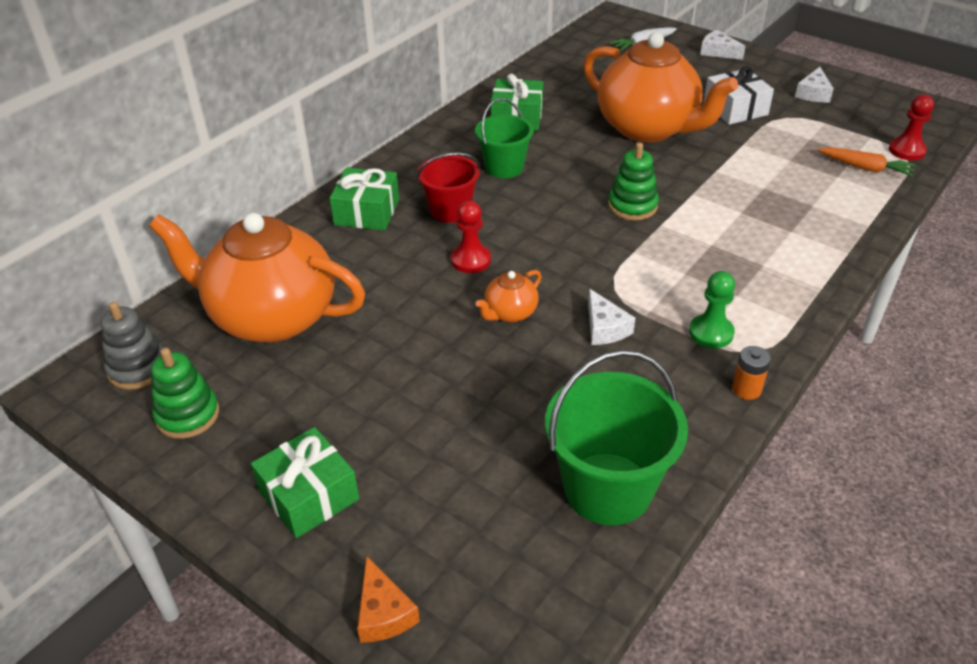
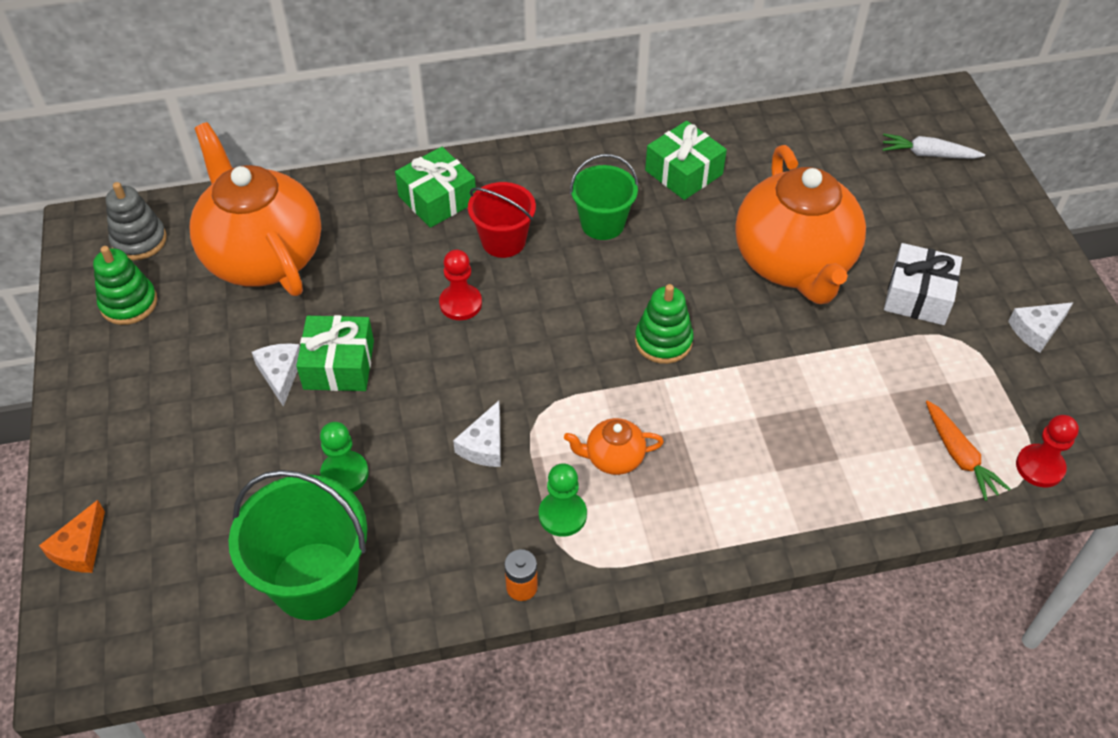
camera: 40 degrees right, 10 degrees up
green gift [251,427,359,538] -> green gift moved to [296,315,374,391]
orange teapot [476,270,541,322] -> orange teapot moved to [564,418,664,475]
white cheese [700,30,746,60] -> white cheese moved to [252,343,300,407]
none -> green pawn [320,422,369,493]

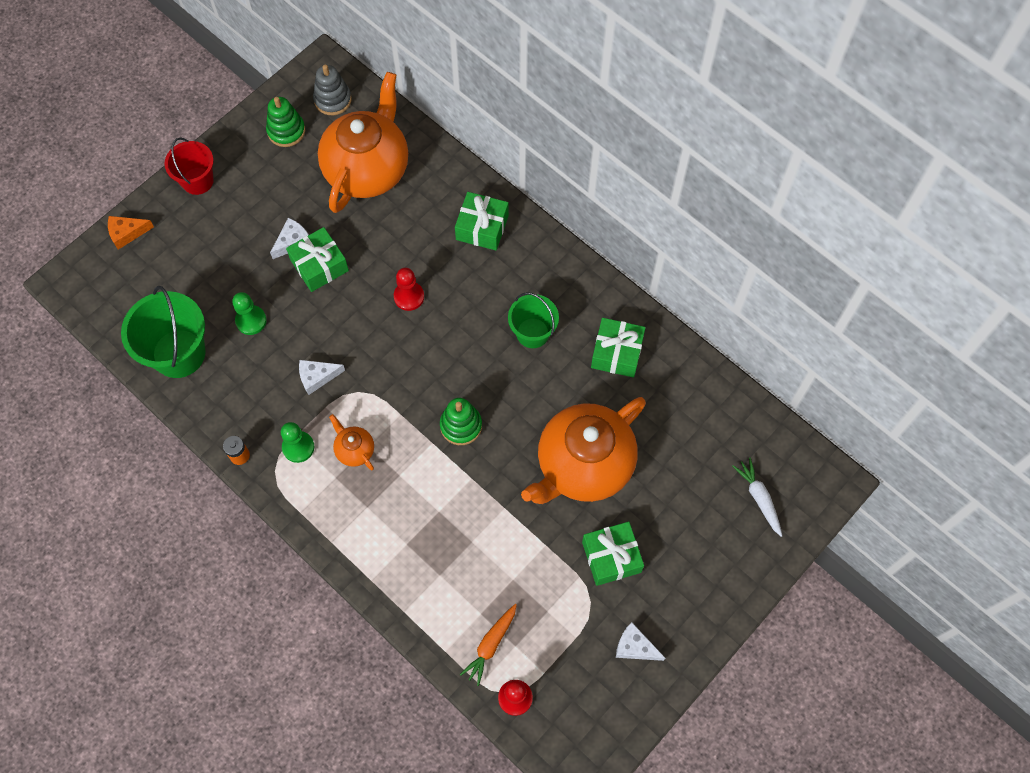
camera: 55 degrees right, 15 degrees up
red bucket [468,182,536,258] -> red bucket moved to [165,137,214,195]
white gift [884,243,962,325] -> green gift [582,522,644,586]

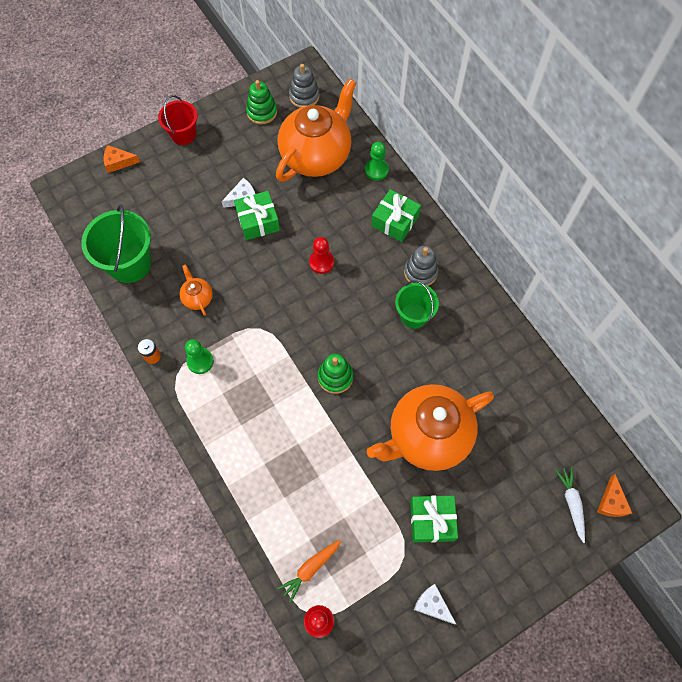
camera: 15 degrees right, 0 degrees up
green pawn [232,292,267,335] -> green pawn moved to [365,142,389,180]
white cheese [299,360,345,395] -> none
orange teapot [329,414,374,470] -> orange teapot moved to [179,264,213,316]
green gift [591,318,645,378] -> none
none -> grey stacking toy [404,246,438,286]
none -> orange cheese [597,474,632,517]

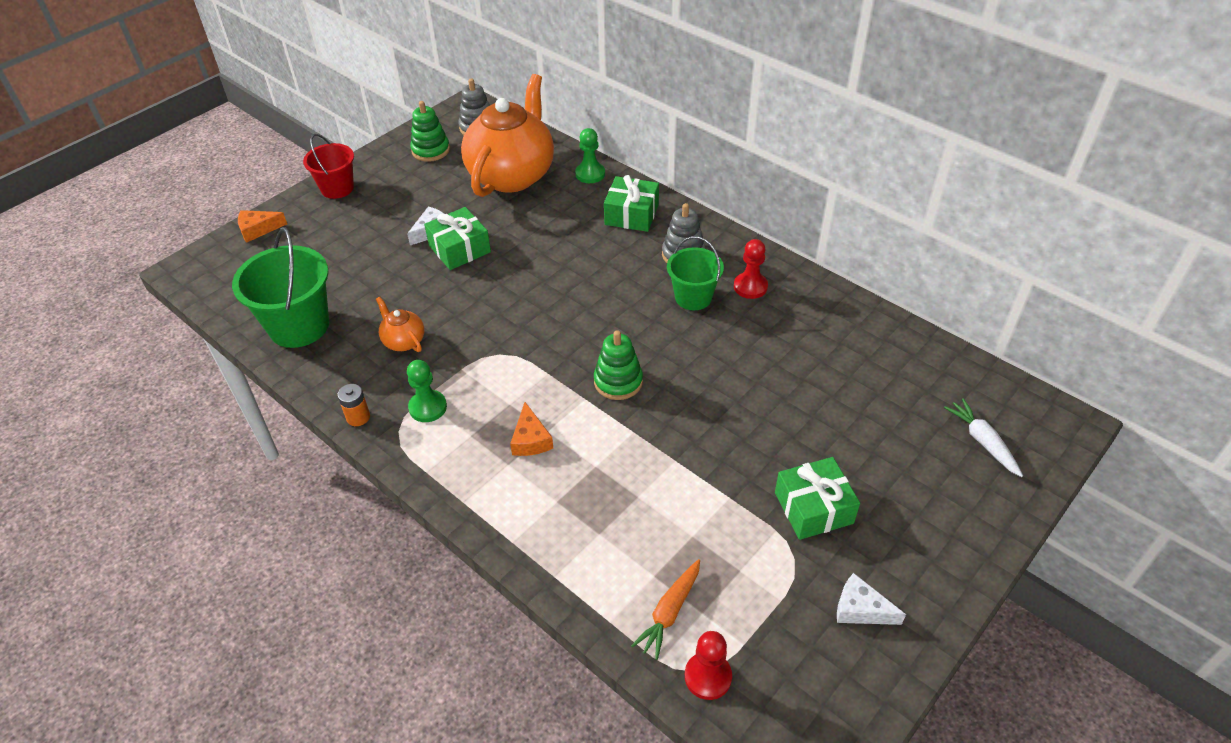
camera: 15 degrees left, 20 degrees down
red pawn [309,237,334,274] -> red pawn moved to [734,239,768,299]
orange teapot [367,384,494,471] -> none
orange cheese [597,474,632,517] -> orange cheese moved to [510,402,553,456]

